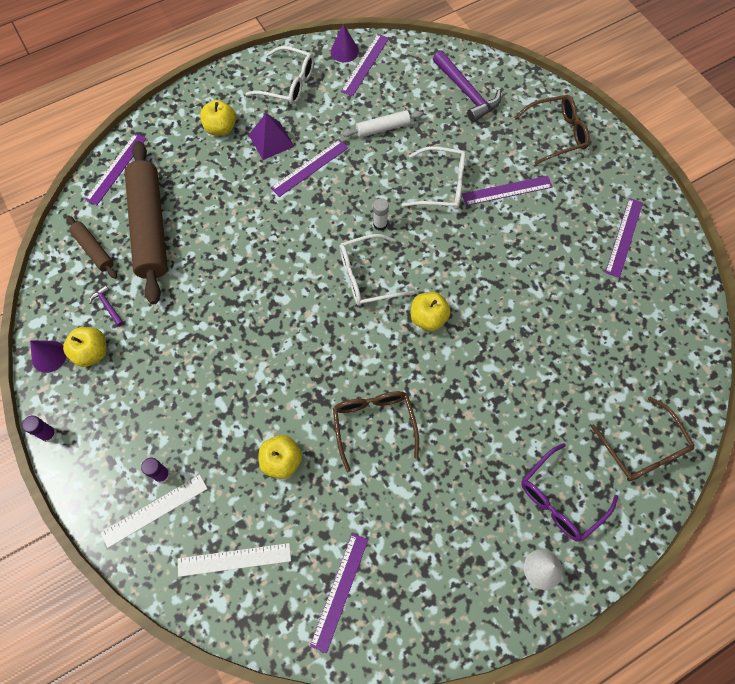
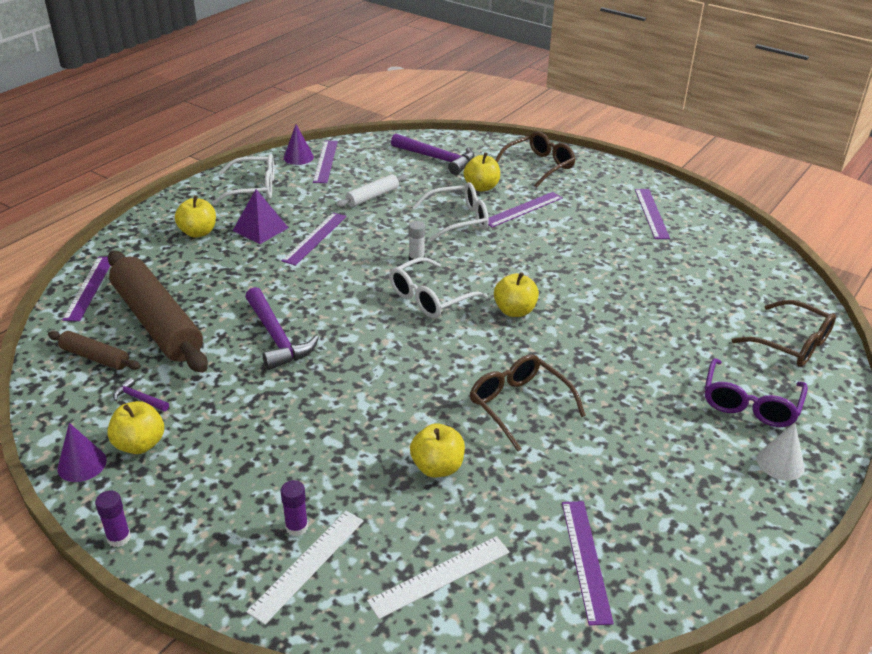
camera: 25 degrees left, 30 degrees down
none -> purple hammer [245,287,319,370]
none -> yellow apple [463,152,500,192]

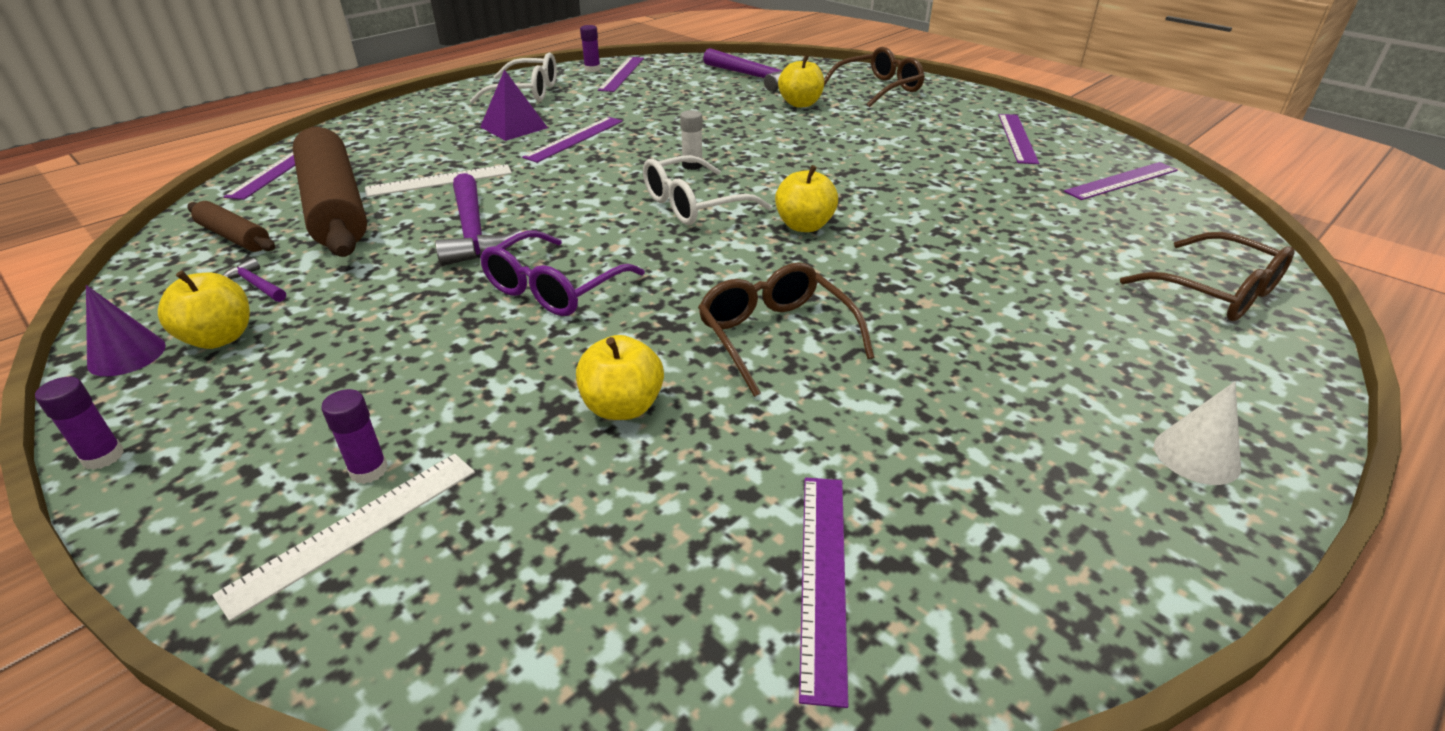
camera: 10 degrees right, 0 degrees up
yellow apple [175,195,216,238] -> none
purple cone [284,124,314,165] -> purple glue stick [580,25,601,72]
white rolling pin [336,174,408,207] -> none
white ruler [367,536,510,619] -> white ruler moved to [365,164,512,197]
white glasses [412,182,489,242] -> none
purple ruler [488,192,563,227] -> purple ruler moved to [1064,162,1178,200]
purple glasses [705,358,808,427] -> purple glasses moved to [480,231,645,316]

